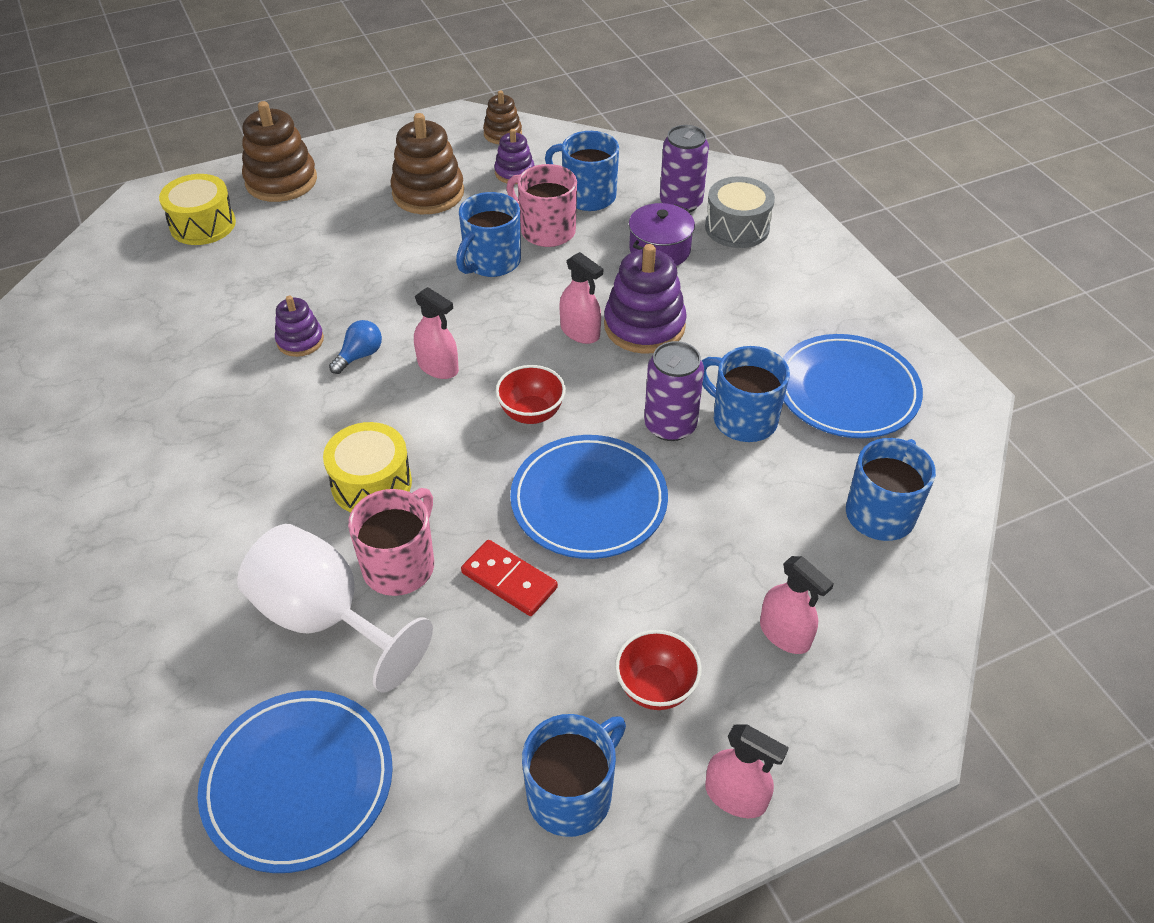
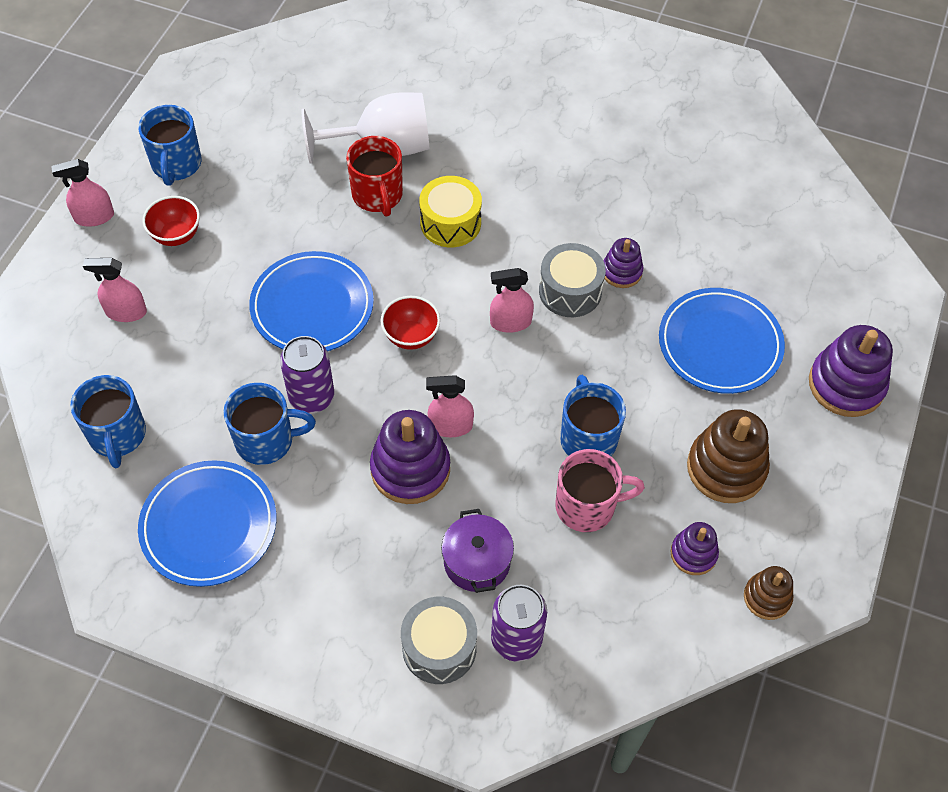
camera: 135 degrees right, 10 degrees up
yellow drum [159,174,236,245] -> none
blue plate [198,690,393,873] -> blue plate moved to [659,288,785,394]
brown stacking toy [242,101,317,202] -> purple stacking toy [809,325,893,417]
blue light bulb [329,320,382,374] -> grey drum [539,243,606,317]
pink mug [348,488,434,596] -> red mug [346,136,403,216]
red domino [461,540,558,616] -> none
blue mug [545,131,619,211] -> none

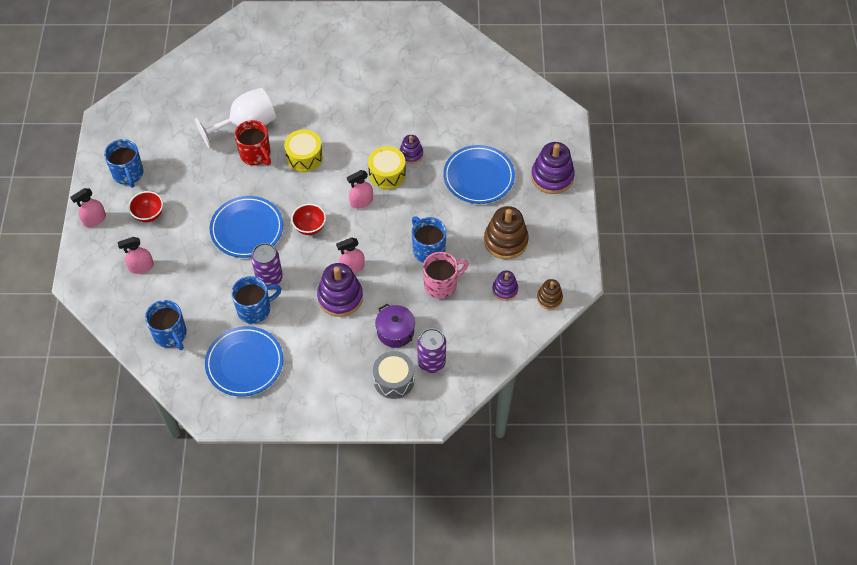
camera: 20 degrees left, 0 degrees up
grey drum [539,243,606,317] -> yellow drum [368,146,406,190]

